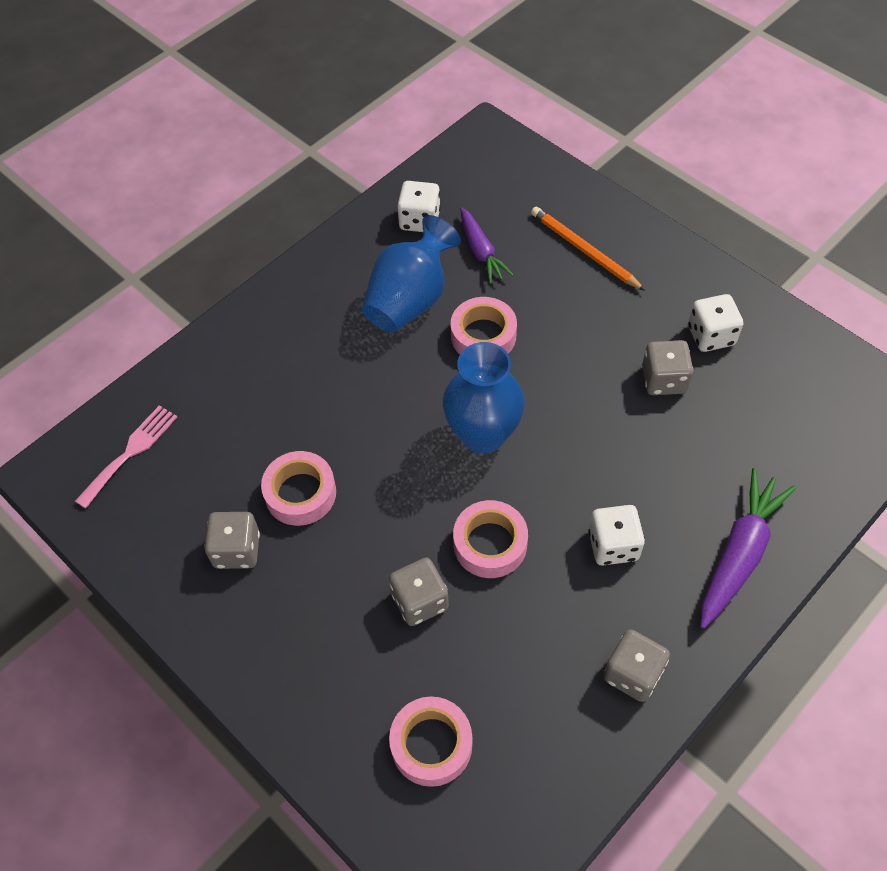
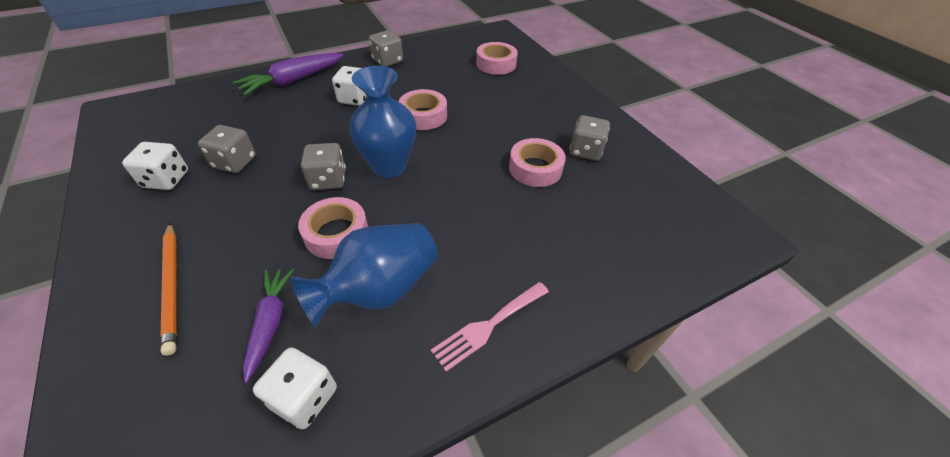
camera: 165 degrees left, 10 degrees down
pink fork [75,405,177,509] -> pink fork moved to [431,282,549,372]
grey dice [389,557,449,626] -> grey dice moved to [301,143,346,190]

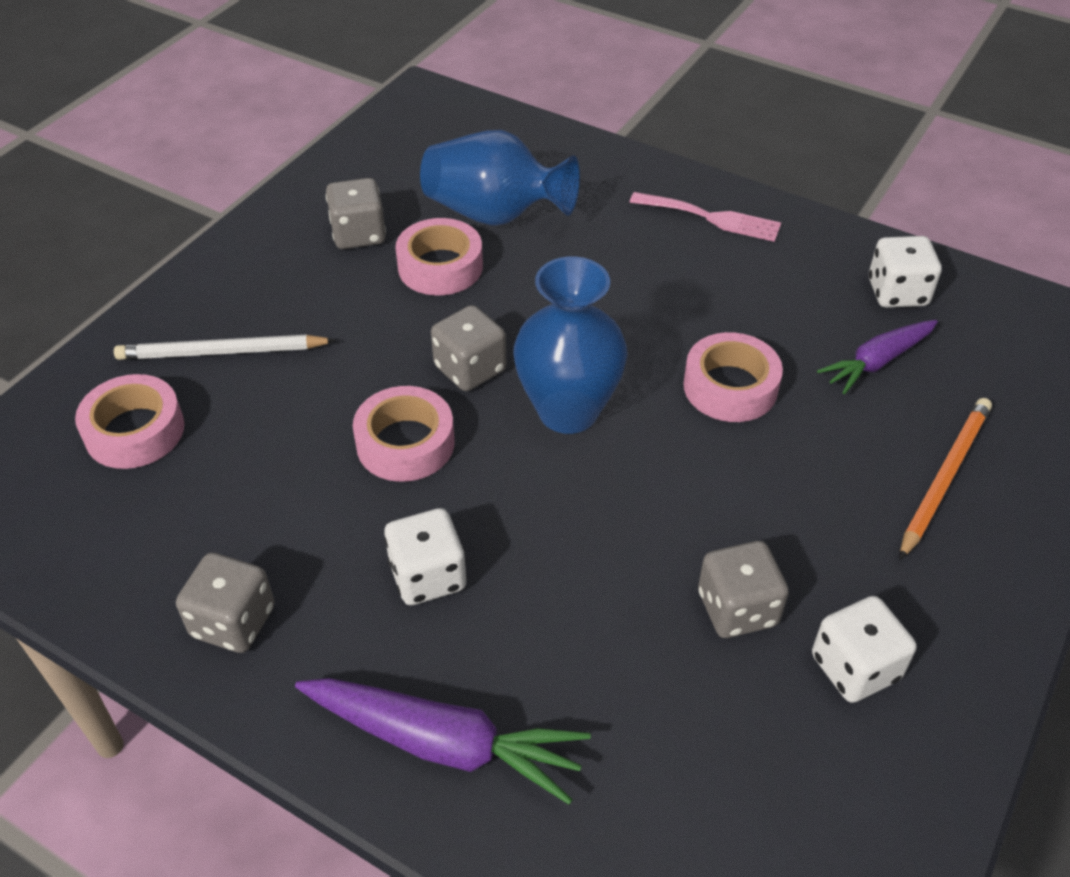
camera: 120 degrees left, 0 degrees up
blue vase [290,223,438,328] -> blue vase moved to [420,130,580,226]
grey dice [301,143,346,190] -> grey dice moved to [431,305,506,391]
none -> white pencil [114,335,336,360]

